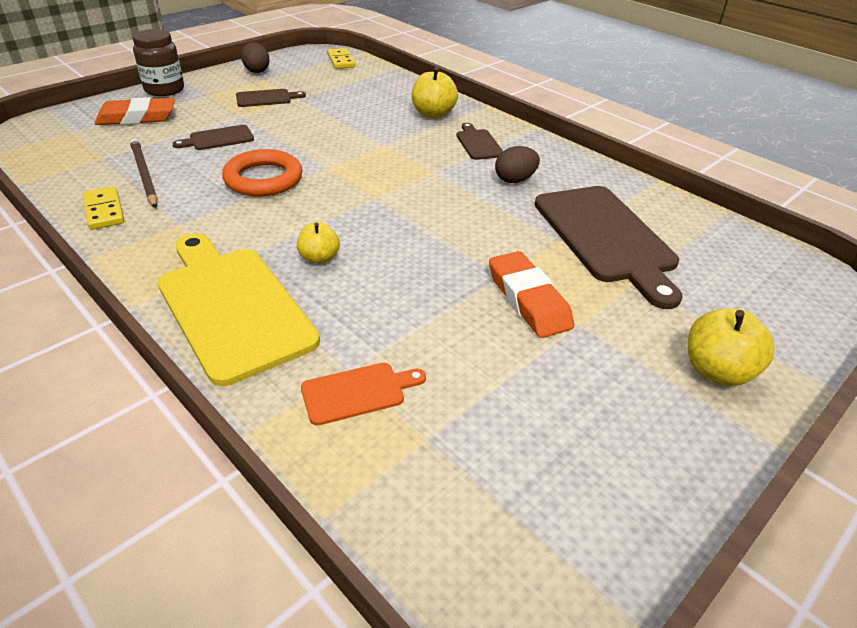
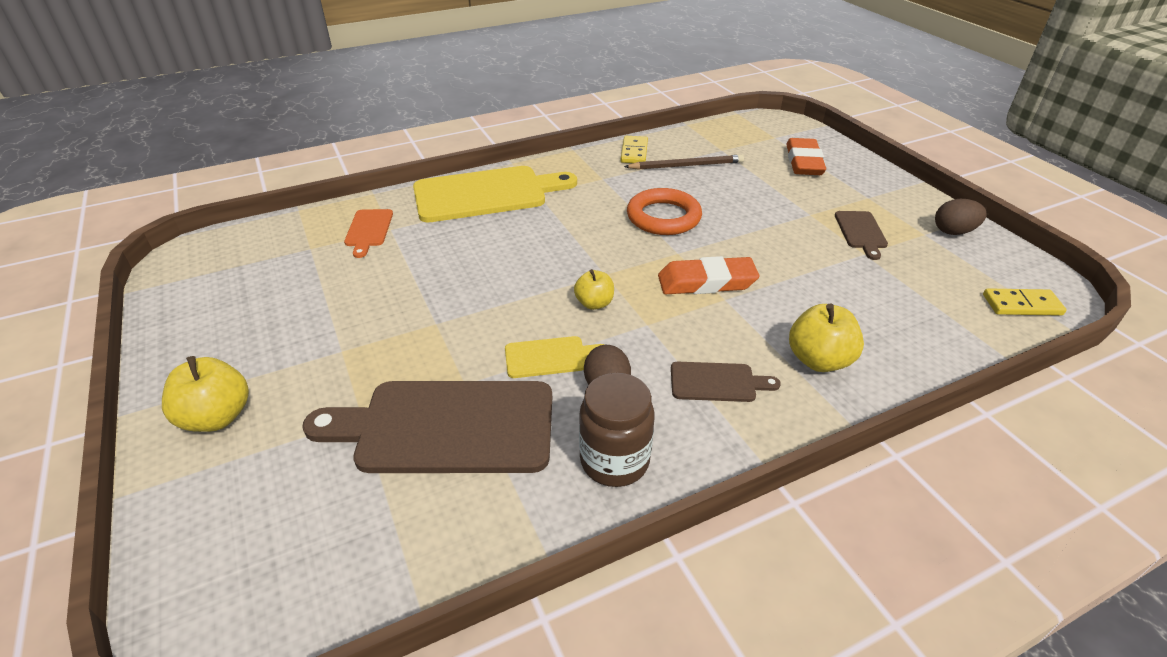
camera: 110 degrees right, 0 degrees up
yellow domino [82,186,125,230] -> yellow domino turned 75 degrees counterclockwise [621,136,648,163]
brown jar [132,29,184,96] -> brown jar moved to [579,373,655,487]
brown cutting board [172,125,254,150] -> none
yellow apple [297,222,340,264] -> yellow apple moved to [574,269,614,310]
orange eraser [489,251,574,338] -> orange eraser moved to [658,256,760,294]
none -> yellow cutting board [505,336,605,378]

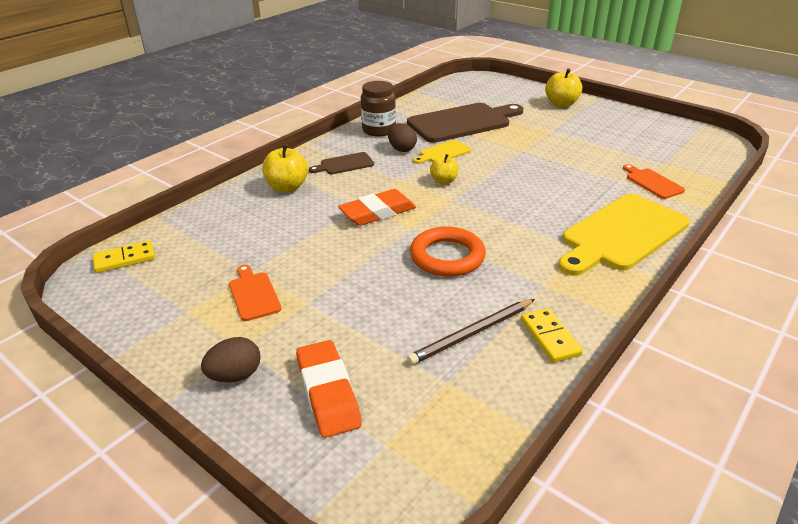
camera: 155 degrees right, 5 degrees down
brown cutting board [835,211,888,260] -> orange cutting board [229,265,282,321]
brown egg [935,199,986,235] -> brown egg moved to [201,337,261,382]

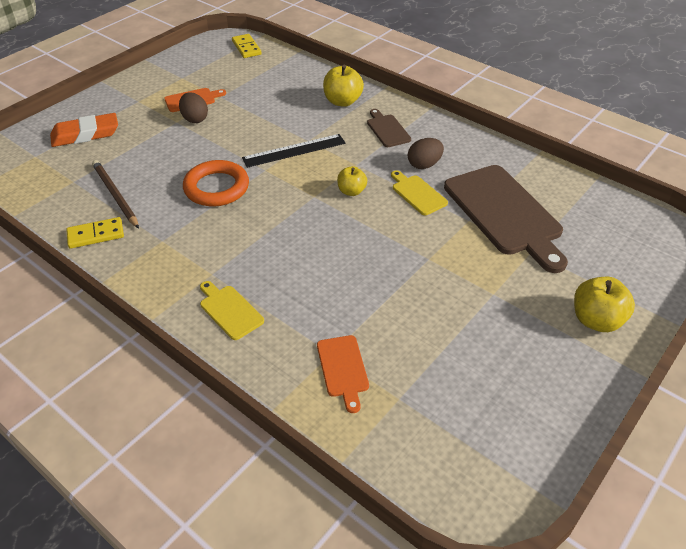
camera: 90 degrees right, 10 degrees up
brown egg [201,337,261,382] -> brown egg moved to [179,92,208,123]
orange eraser [338,189,416,226] -> black ruler [242,134,346,168]
brown jar [361,81,396,137] -> none
yellow cutting board [558,194,690,276] -> yellow cutting board [200,281,264,340], size x0.47
orange cutting board [623,164,685,199] -> orange cutting board turned 105 degrees clockwise [317,335,369,413]

